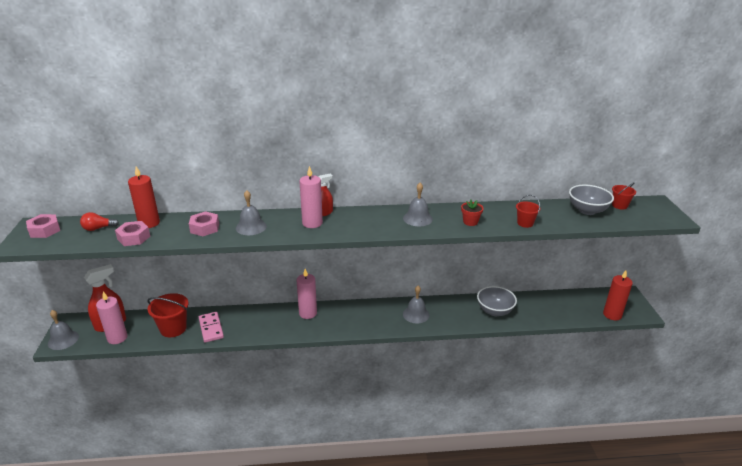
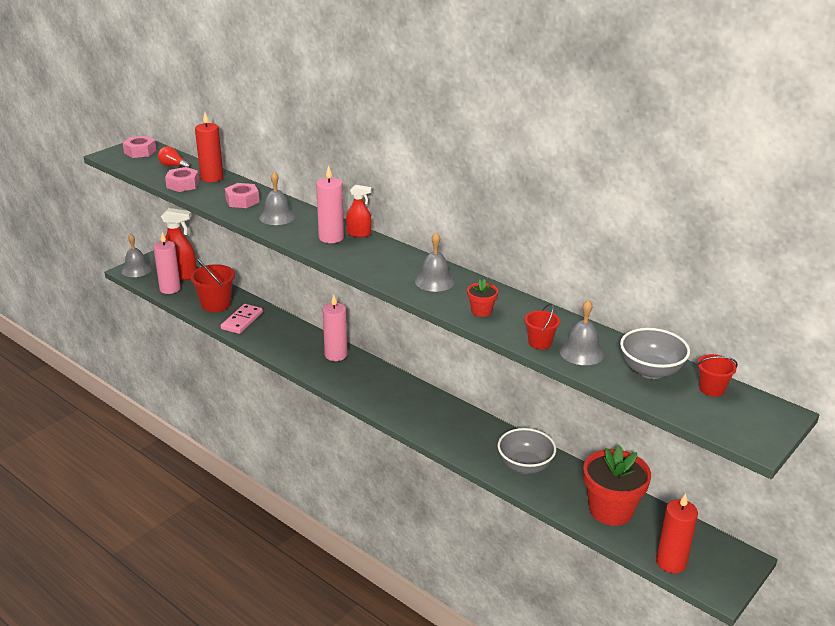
camera: 45 degrees right, 0 degrees up
grey bell [403,286,429,323] -> grey bell moved to [559,300,605,365]
none -> red flower pot [583,445,651,526]

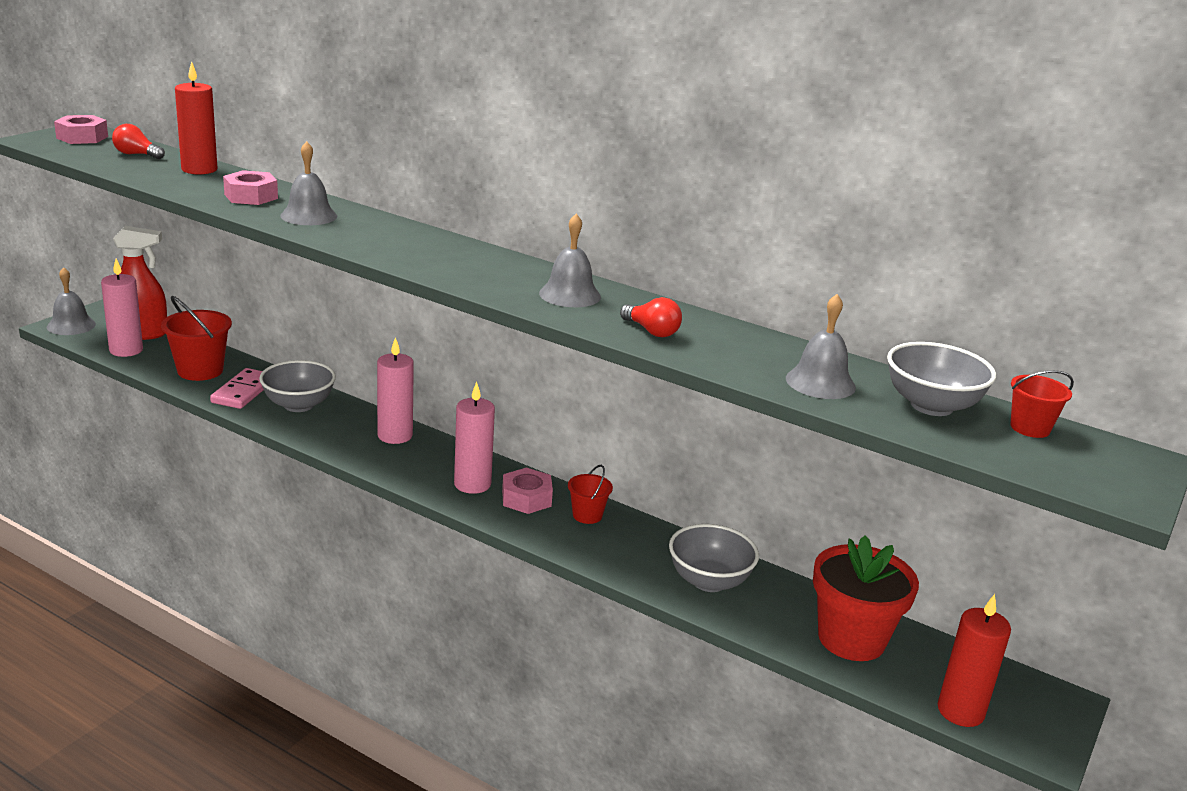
camera: 10 degrees left, 5 degrees down
pink nut [165,167,199,192] -> pink nut moved to [502,468,553,514]
pink candle [316,165,344,243] -> pink candle moved to [454,382,495,494]
red spray bottle [346,185,372,237] -> none
red flower pot [467,279,498,317] -> red light bulb [620,297,682,337]
red bucket [524,303,560,350] -> red bucket moved to [568,465,613,524]
none -> grey bowl [259,360,336,412]

